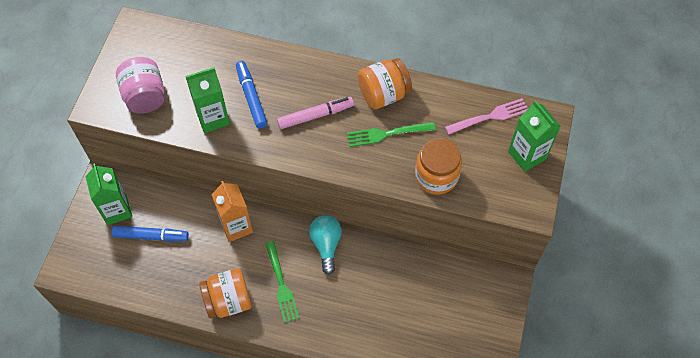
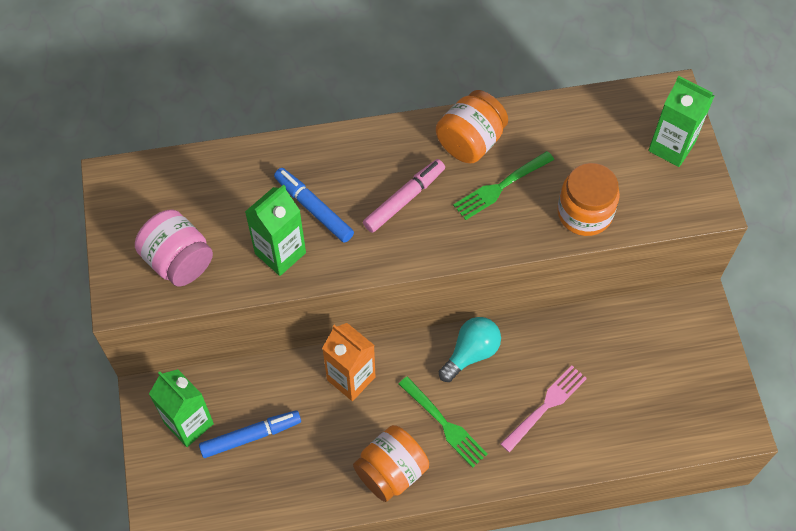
camera: 25 degrees left, 0 degrees up
turquoise light bulb [309,215,342,274] -> turquoise light bulb turned 75 degrees clockwise [439,317,501,382]
pink fork [445,98,527,134] -> pink fork moved to [501,365,587,452]

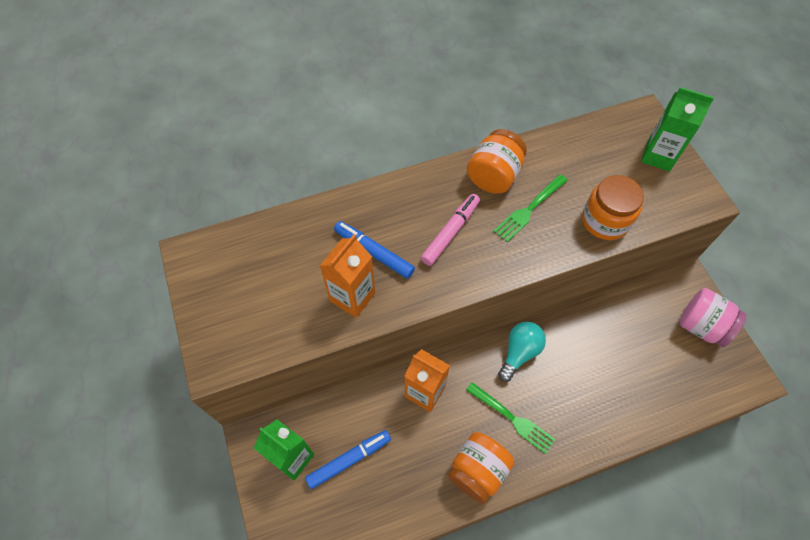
camera: 10 degrees left, 0 degrees up
pink jar [135,210,213,287] -> pink jar moved to [679,288,747,347]
green carton [245,185,306,276] -> orange carton [320,234,375,318]
pink fork [501,365,587,452] -> none

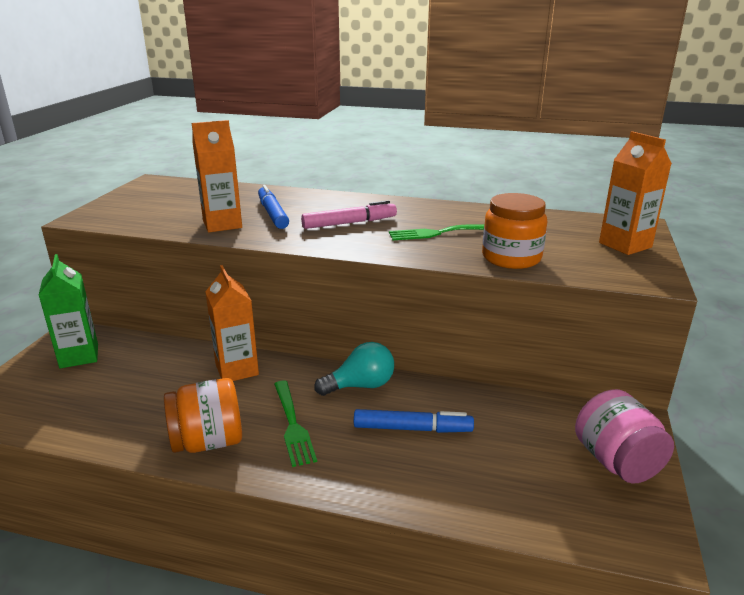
camera: 35 degrees right, 35 degrees down
blue marker [305,430,391,489] -> blue marker moved to [354,409,474,433]
orange jar [467,129,527,194] -> none
green carton [641,87,714,172] -> orange carton [599,131,672,255]

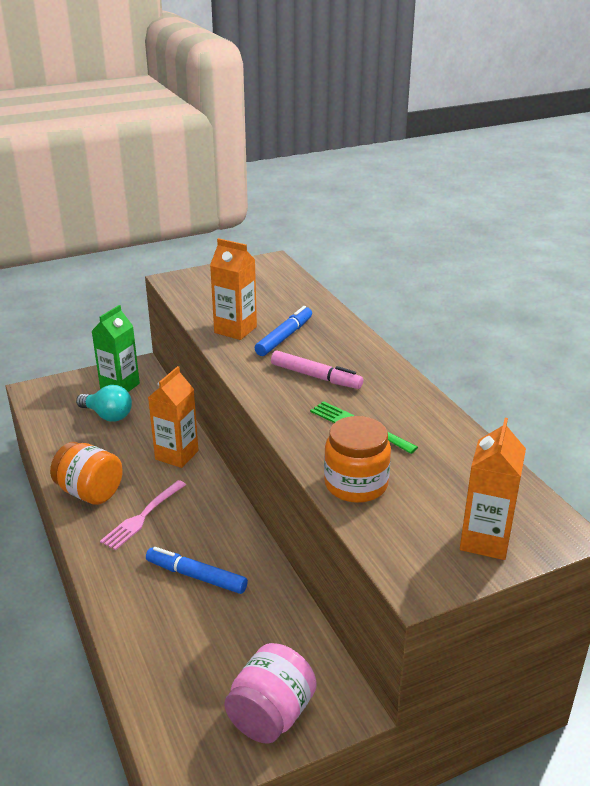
camera: 50 degrees right, 5 degrees up
green fork [274,380,317,467] -> pink fork [100,480,186,550]
turquoise light bulb [314,342,394,396] -> turquoise light bulb moved to [76,385,132,422]
blue marker [354,409,474,433] -> blue marker turned 150 degrees clockwise [146,547,248,594]

